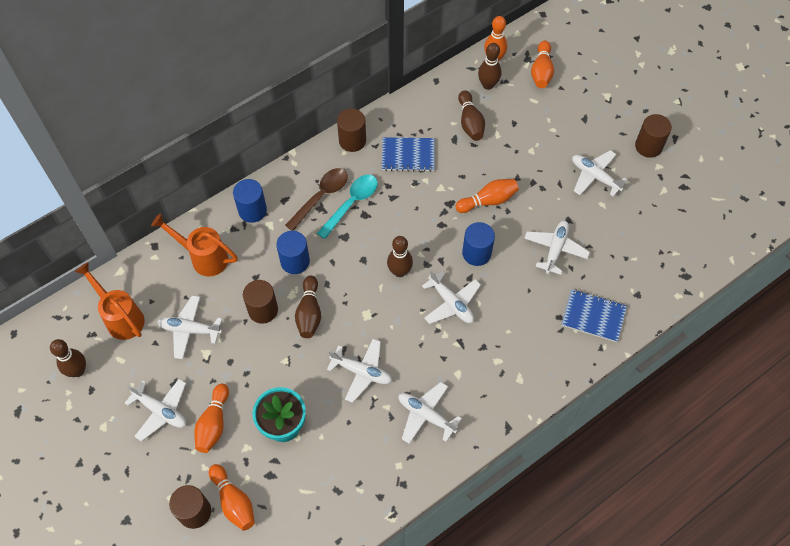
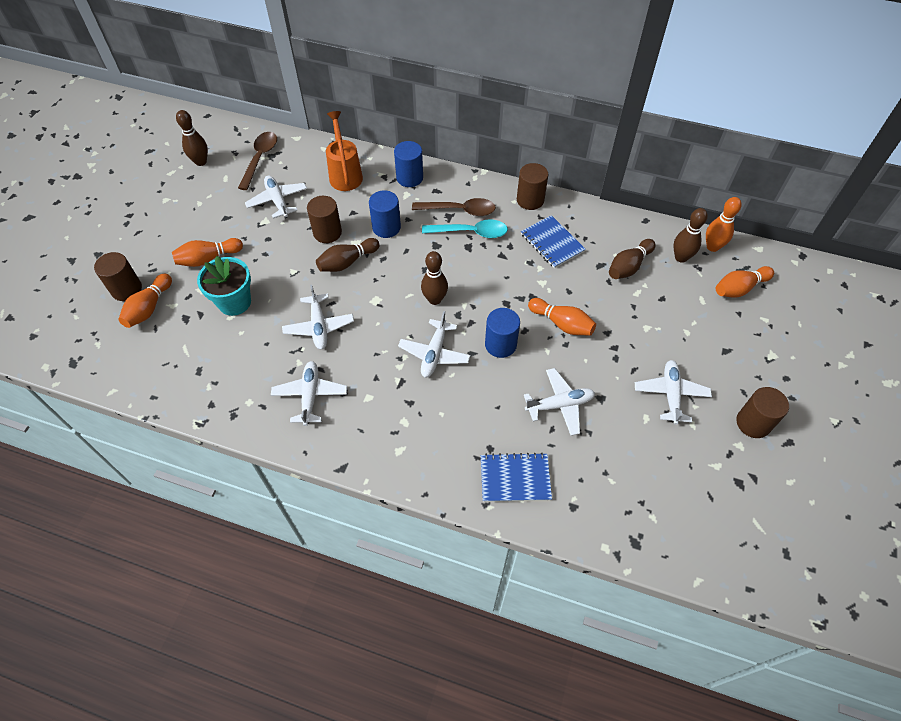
camera: 55 degrees right, 5 degrees down
orange watering can [75,262,145,340] -> brown spoon [238,132,277,190]
white plane [125,379,186,442] -> none
blue notebook [561,289,627,342] -> blue notebook turned 75 degrees counterclockwise [481,453,552,502]

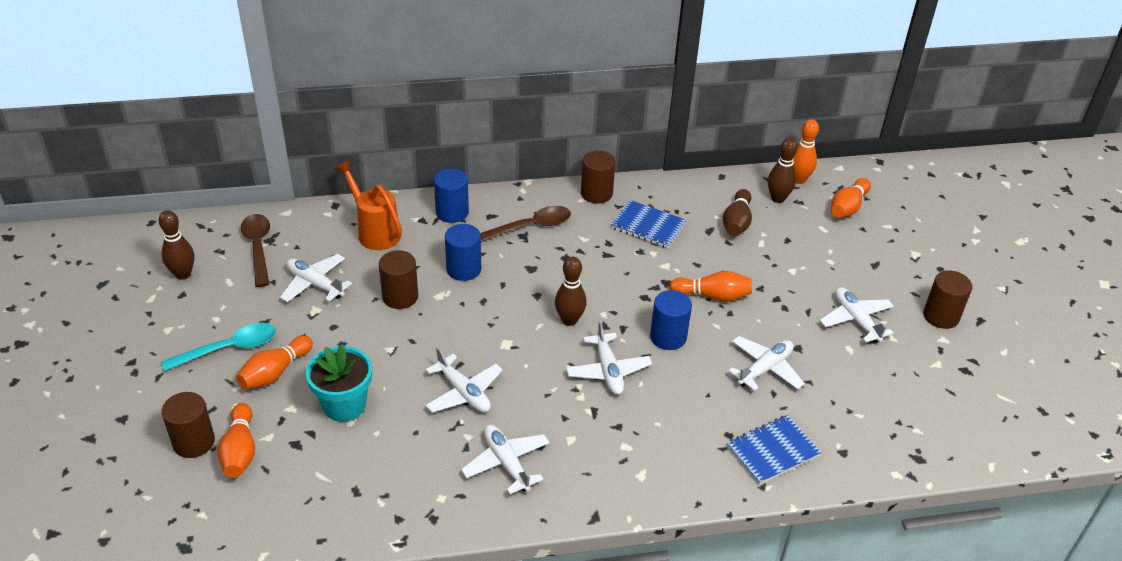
camera: 30 degrees left, 15 degrees down
brown bowling pin [316,238,380,272] -> none
turquoise spoon [422,219,508,238] -> turquoise spoon moved to [161,323,276,371]

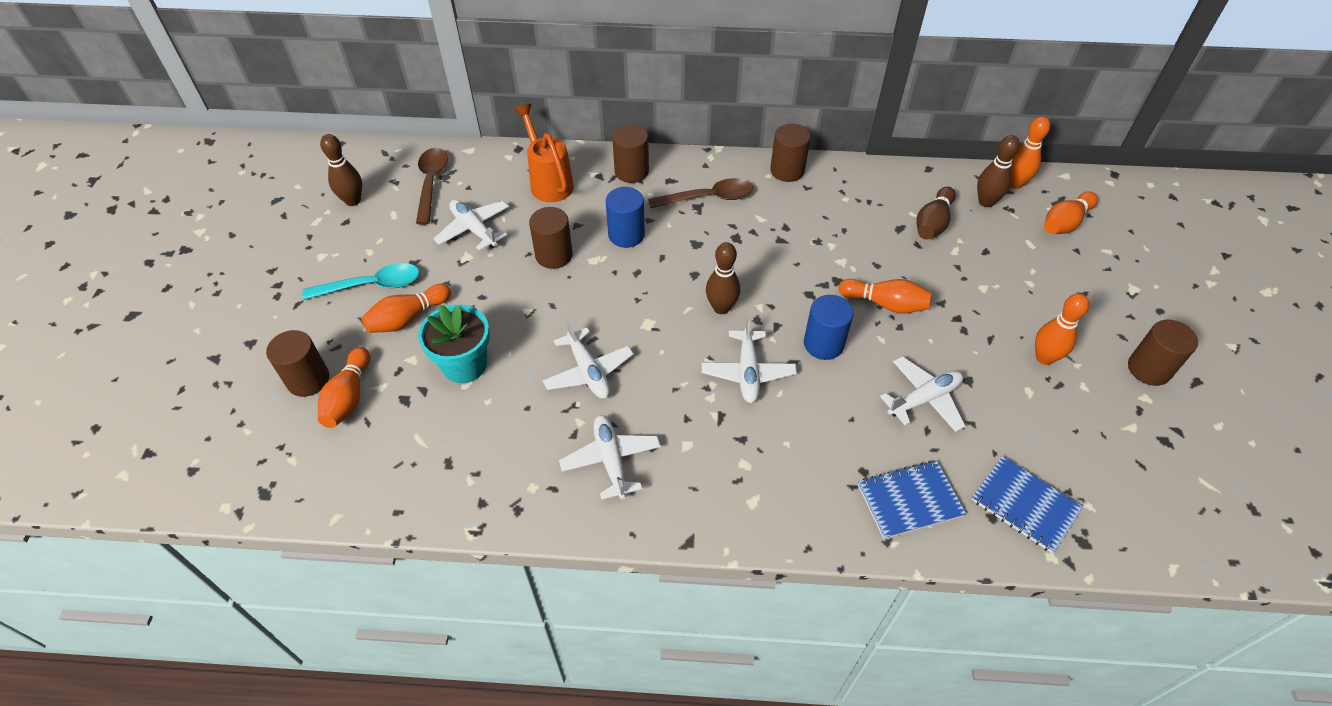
camera: 15 degrees right, 10 degrees up
blue cylinder [434,169,469,223] -> brown cylinder [612,125,649,183]
blue notebook [611,200,687,248] -> blue notebook moved to [972,456,1083,553]
white plane [820,287,894,343] -> orange bowling pin [1035,293,1089,365]

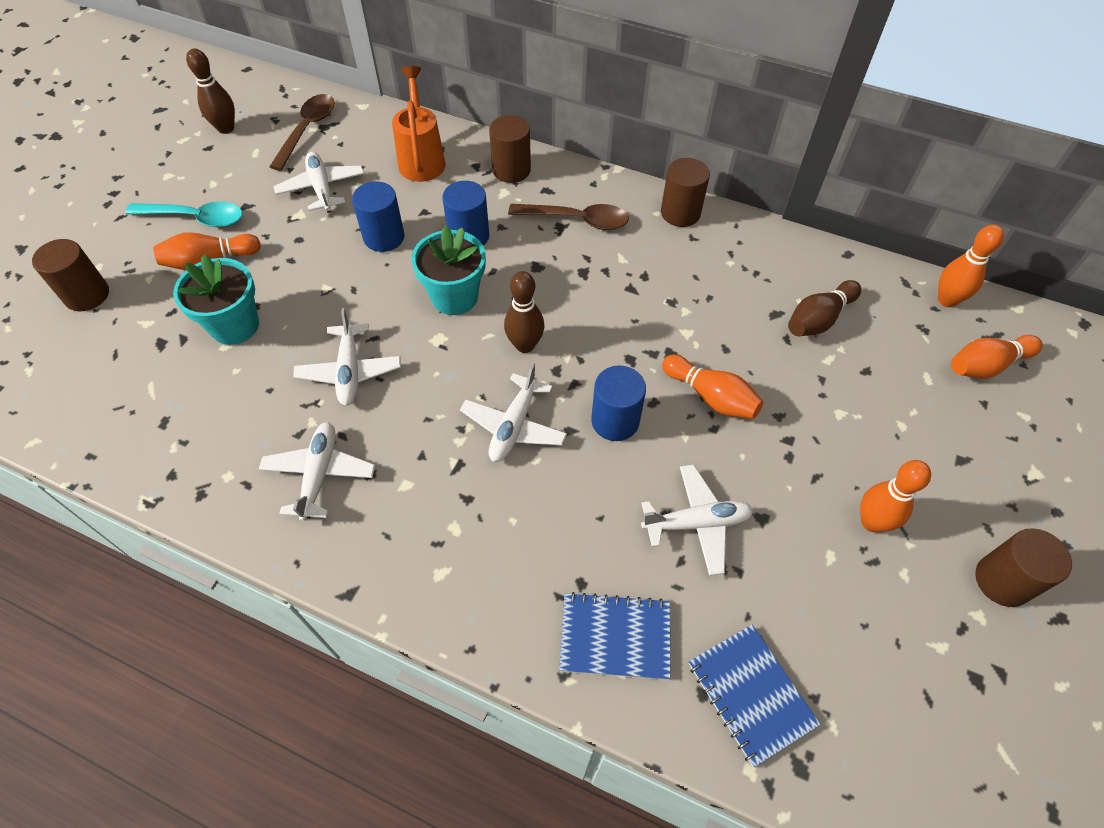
camera: 20 degrees right, 5 degrees up
orange bowling pin [318,347,370,428] -> none
brown cylinder [529,207,573,269] -> blue cylinder [352,182,405,252]
brown bowling pin [977,135,1020,207] -> none
none -> turquoise flower pot [411,225,486,315]

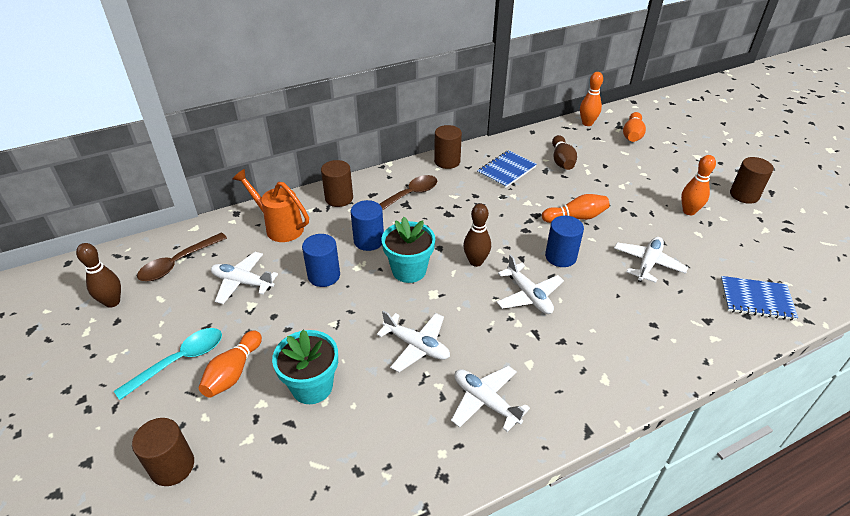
camera: 50 degrees left, 15 degrees down
brown spoon [269,94,335,171] -> brown spoon turned 105 degrees counterclockwise [137,233,227,281]
blue notebook [559,592,670,680] -> blue notebook moved to [477,150,537,188]

